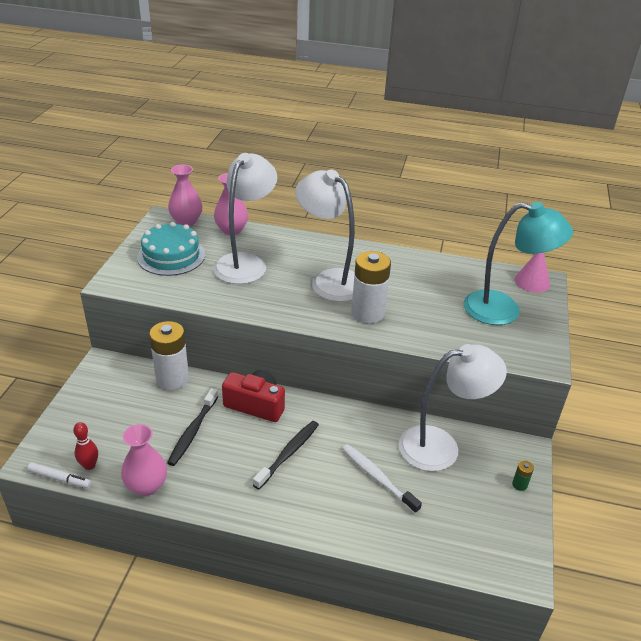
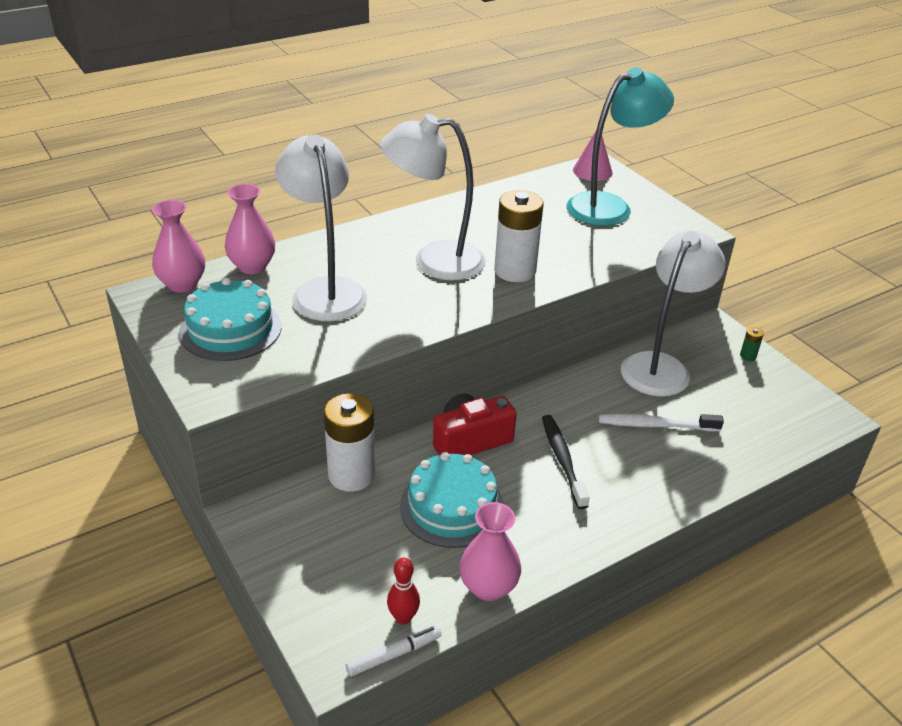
camera: 45 degrees left, 0 degrees up
black toothbrush [167,388,218,466] -> turquoise cake [400,452,504,548]

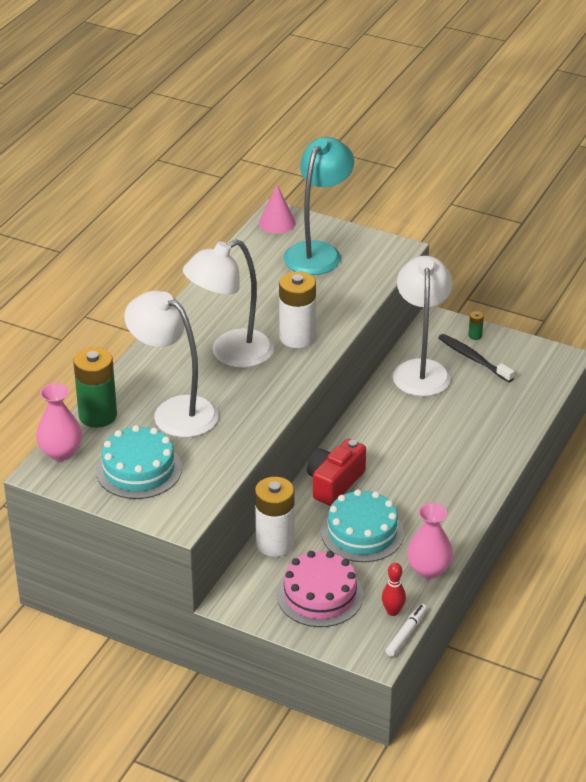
camera: 30 degrees left, 0 degrees up
pink vase [225,184,275,274] -> green battery [73,347,117,428]
black toothbrush [542,415,590,509] -> black toothbrush moved to [438,334,514,382]
white toothbrush [599,414,724,432] -> none
none -> pink cake [277,551,363,627]

